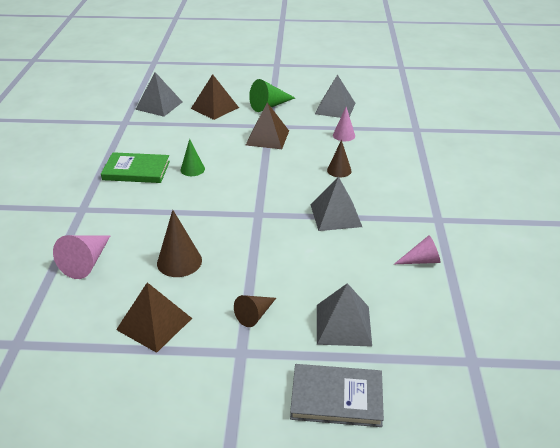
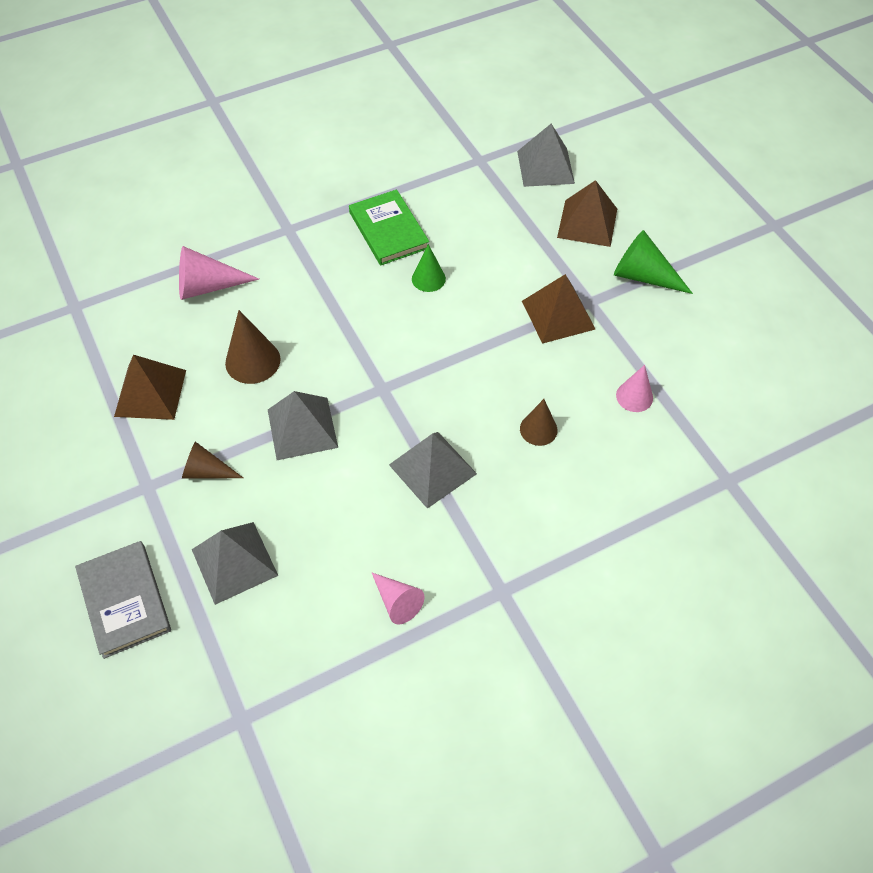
camera: 60 degrees right, 20 degrees up
grey pyramid [315,75,355,118] -> grey pyramid moved to [268,391,338,460]

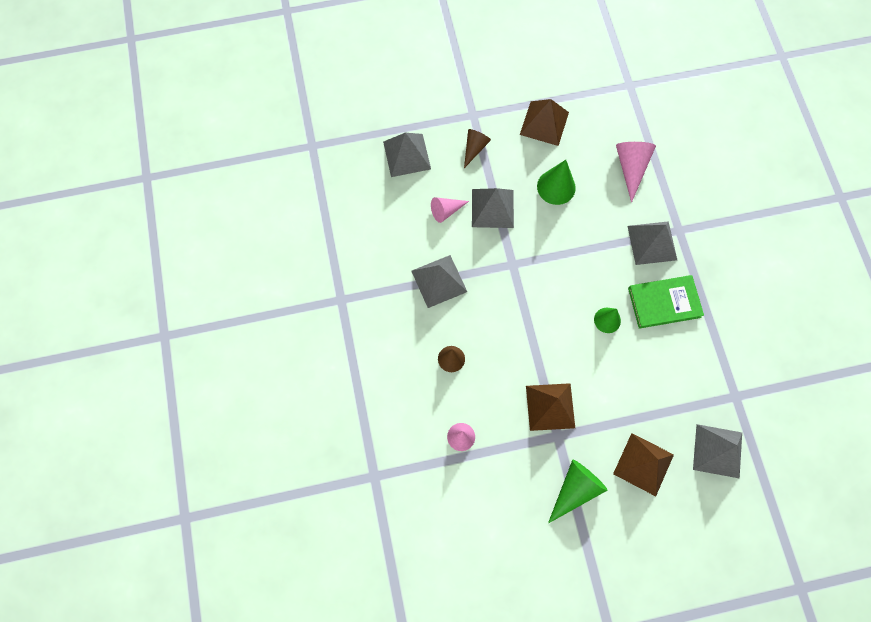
camera: 105 degrees right, 15 degrees up
grey book [75,541,171,659] -> none
brown cone [225,310,281,384] -> green cone [537,160,576,205]
pink cone [372,573,424,624] -> pink cone moved to [431,197,469,223]
none -> grey pyramid [628,221,677,265]

